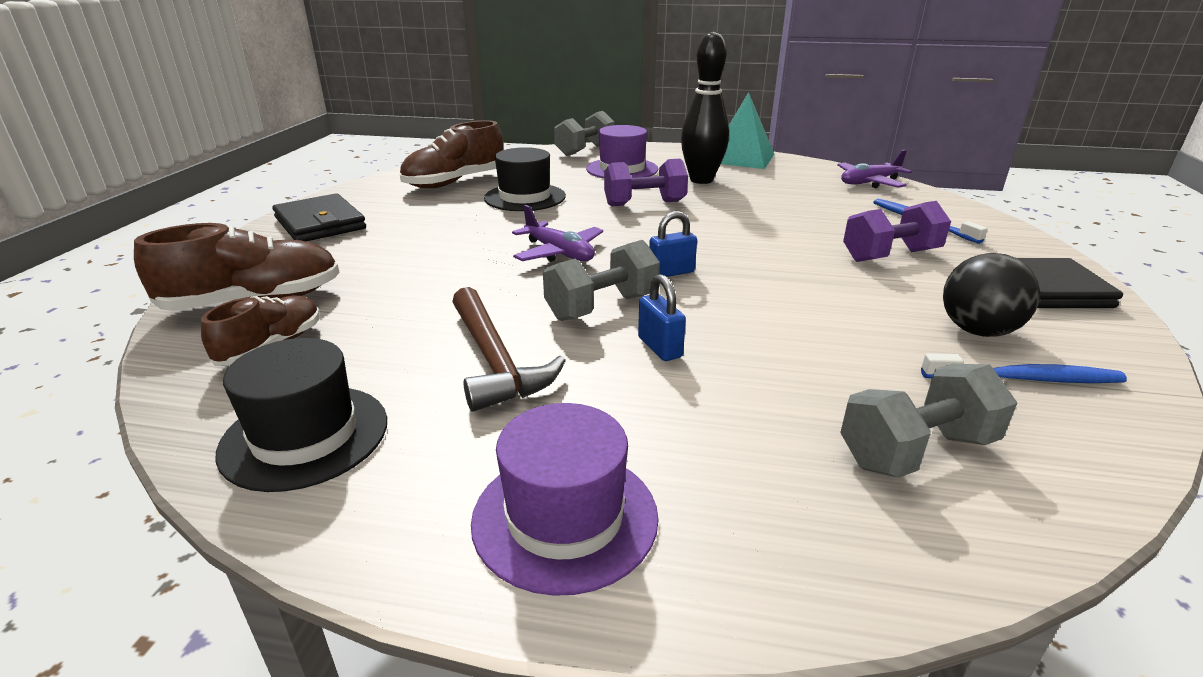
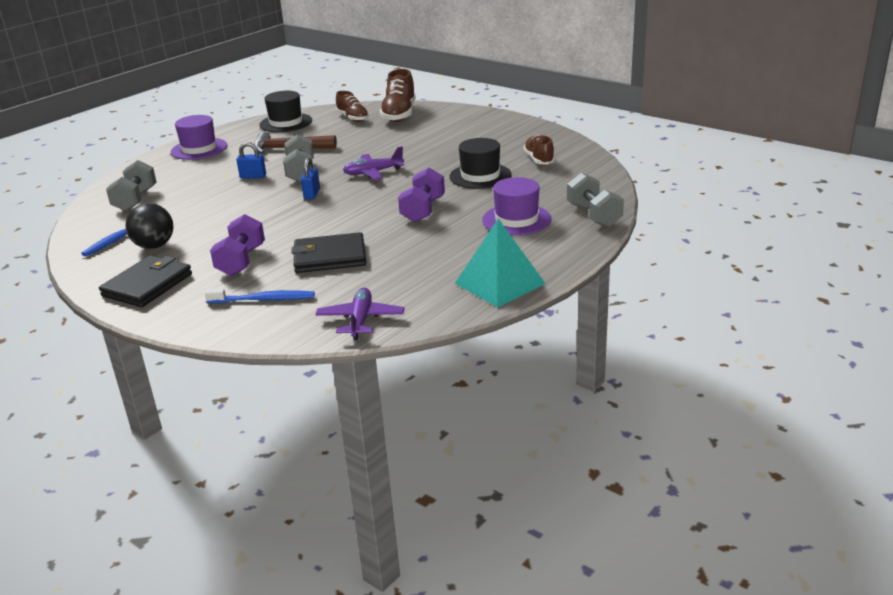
camera: 120 degrees right, 0 degrees up
black wallet [272,193,366,241] -> black wallet moved to [292,232,366,273]
brown shoe [400,120,504,188] -> brown shoe [523,135,555,165], size x0.63
black bowling pin [681,32,729,184] -> none

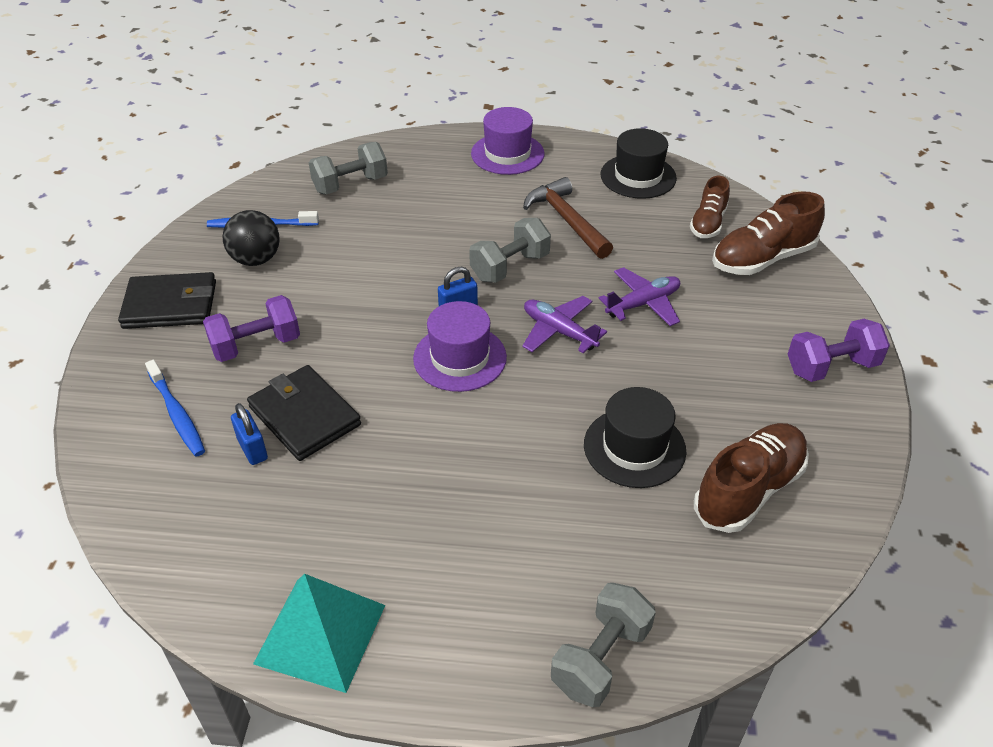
camera: 55 degrees right, 15 degrees up
blue padlock [236,142,266,179] -> blue padlock moved to [231,403,268,465]
purple plane [315,288,405,340] -> purple plane moved to [599,267,680,326]
purple dumbbell [398,168,445,222] -> purple dumbbell moved to [788,319,890,382]
purple hat [482,177,551,235] -> purple hat moved to [413,301,507,392]
brown shoe [523,135,555,165] -> brown shoe [694,423,809,533], size x1.59

